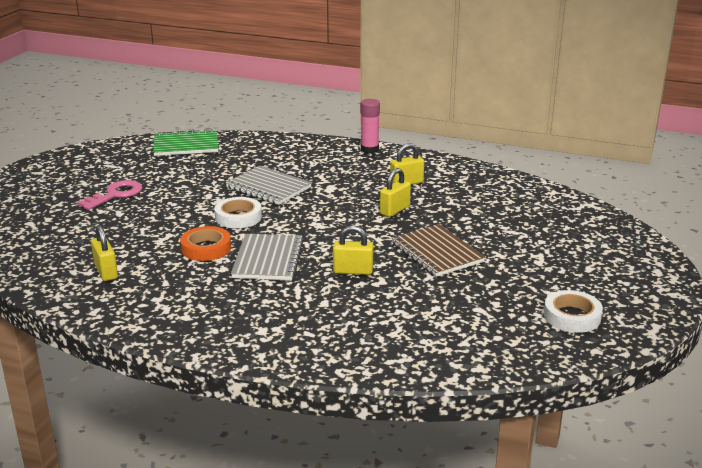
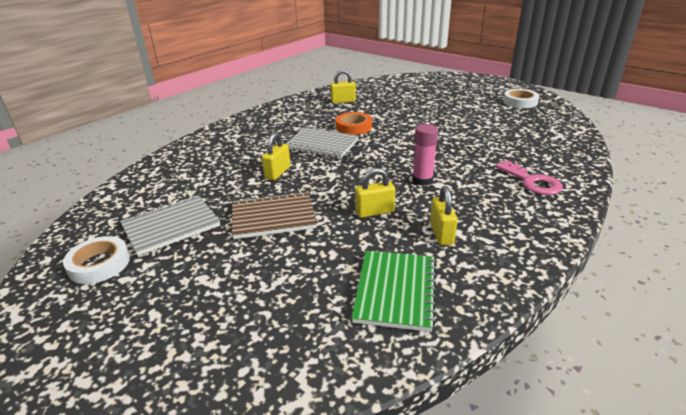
camera: 110 degrees right, 5 degrees up
pink key [77,180,143,210] -> pink key moved to [495,160,563,195]
green notebook [153,129,219,156] -> green notebook moved to [351,251,437,332]
white tape [214,197,262,228] -> white tape moved to [503,89,539,108]
grey notebook [226,166,312,205] -> grey notebook moved to [120,195,220,256]
pink glue stick [361,99,380,153] -> pink glue stick moved to [412,124,438,186]
yellow padlock [380,168,411,217] -> yellow padlock turned 75 degrees counterclockwise [355,168,395,218]

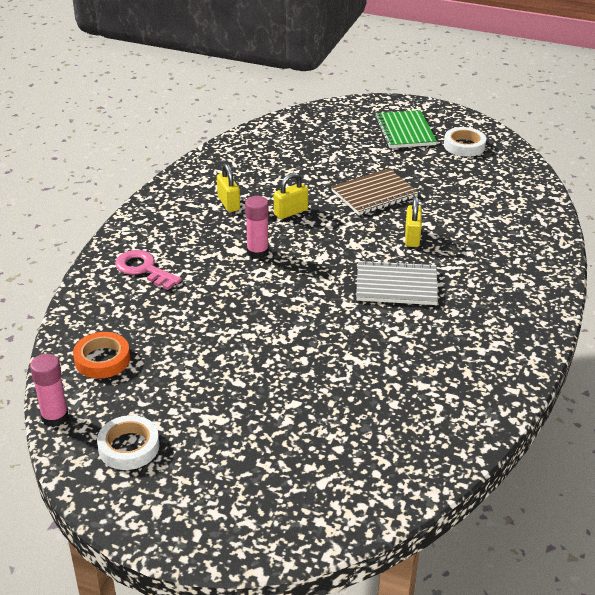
camera: 160 degrees right, 5 degrees up
grey notebook [120,195,220,256] -> none
yellow padlock [330,70,356,103] -> none
orange tape [336,112,372,135] -> orange tape moved to [73,332,130,379]
green notebook [351,251,437,332] -> green notebook moved to [375,110,437,148]
none -> pink glue stick [30,354,69,427]

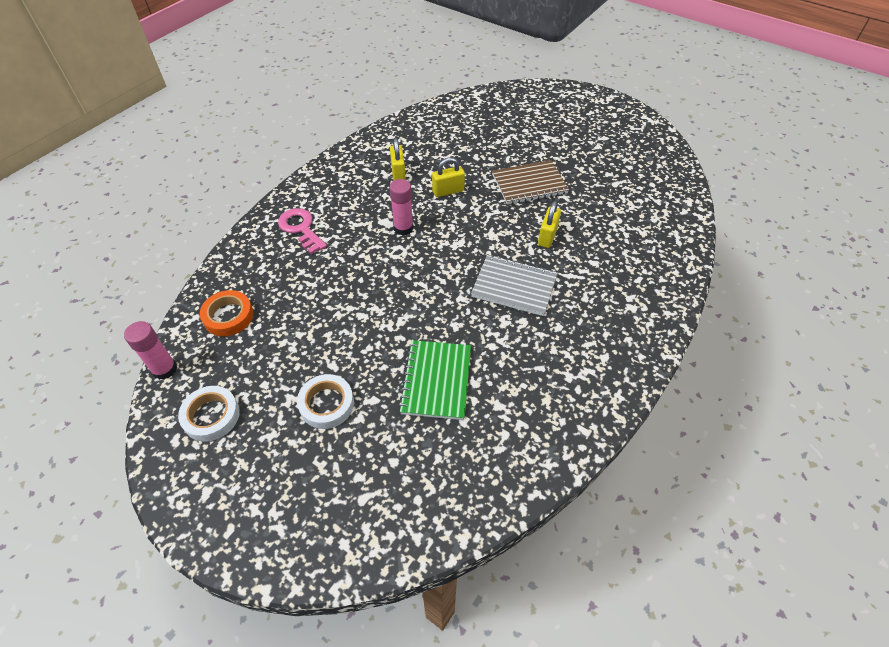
camera: 15 degrees right, 15 degrees up
green notebook [375,110,437,148] -> green notebook moved to [399,340,471,420]
white tape [444,127,486,157] -> white tape moved to [297,374,354,429]

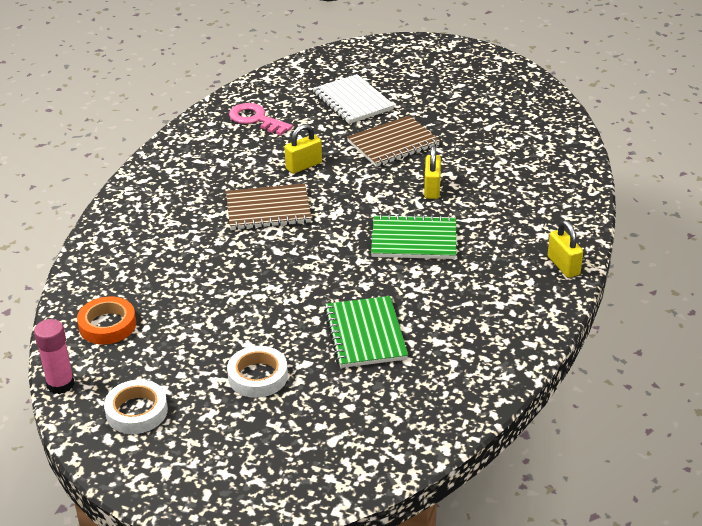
camera: 15 degrees left, 15 degrees down
pink key [278,208,327,254] -> pink key moved to [229,103,293,136]
pink glue stick [389,179,413,236] -> brown notebook [226,184,312,230]
yellow padlock [390,138,406,181] -> yellow padlock moved to [548,221,583,278]
grey notebook [471,255,558,316] -> green notebook [371,214,456,259]
none -> white notebook [312,74,394,124]

